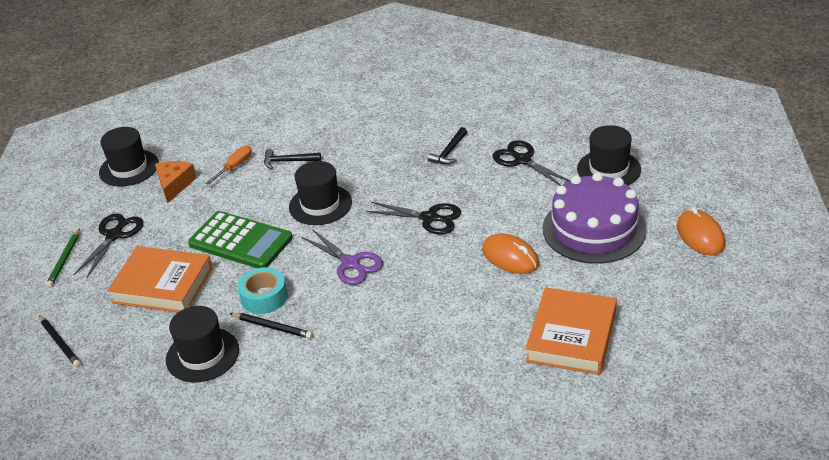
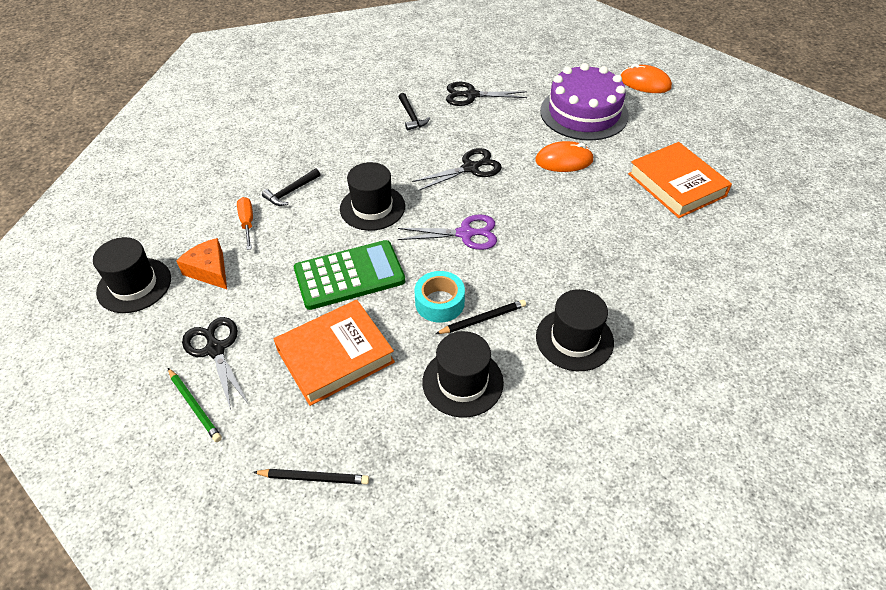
camera: 50 degrees left, 10 degrees up
black hat [577,125,641,185] -> black hat moved to [536,289,614,371]

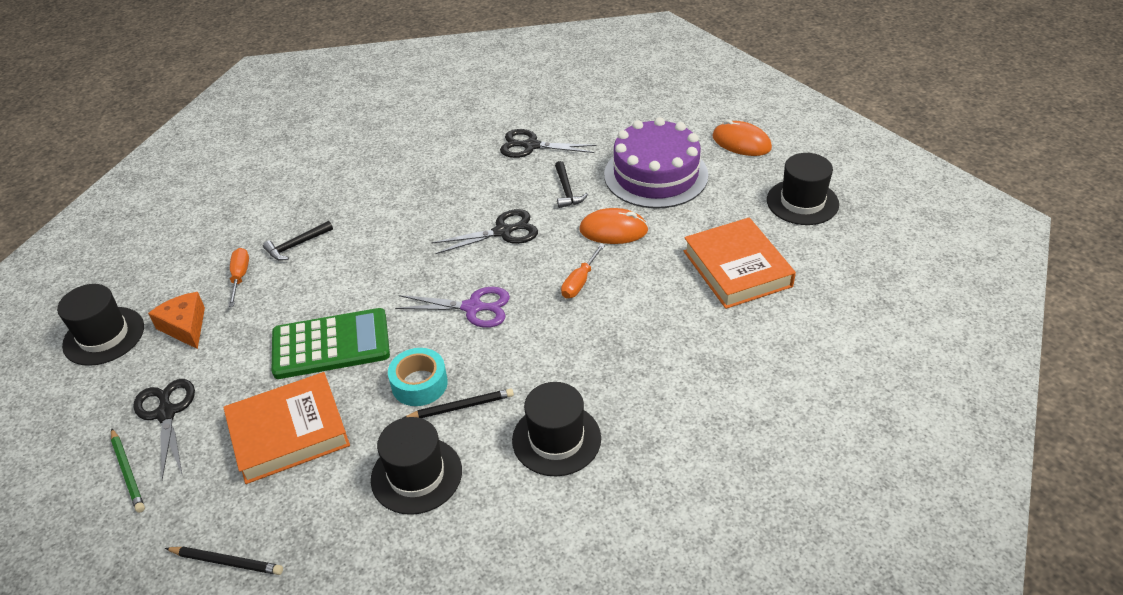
camera: 10 degrees right, 5 degrees down
black hat [340,162,405,231] -> black hat moved to [767,153,839,225]
black hammer [398,93,430,131] -> black hammer moved to [555,161,588,208]
none -> orange screwdriver [561,244,605,299]

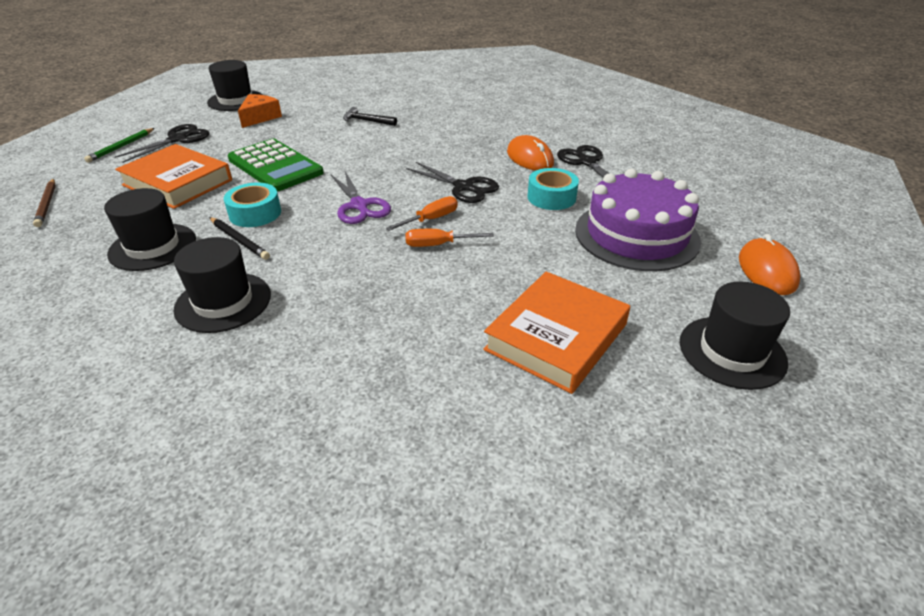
camera: 55 degrees right, 5 degrees down
black pencil [165,547,283,575] -> brown pencil [33,179,56,227]
orange screwdriver [228,248,249,307] -> orange screwdriver moved to [386,196,458,231]
black hammer [555,161,588,208] -> turquoise tape [528,168,579,210]
orange mouse [579,208,648,244] -> orange mouse moved to [507,135,554,171]

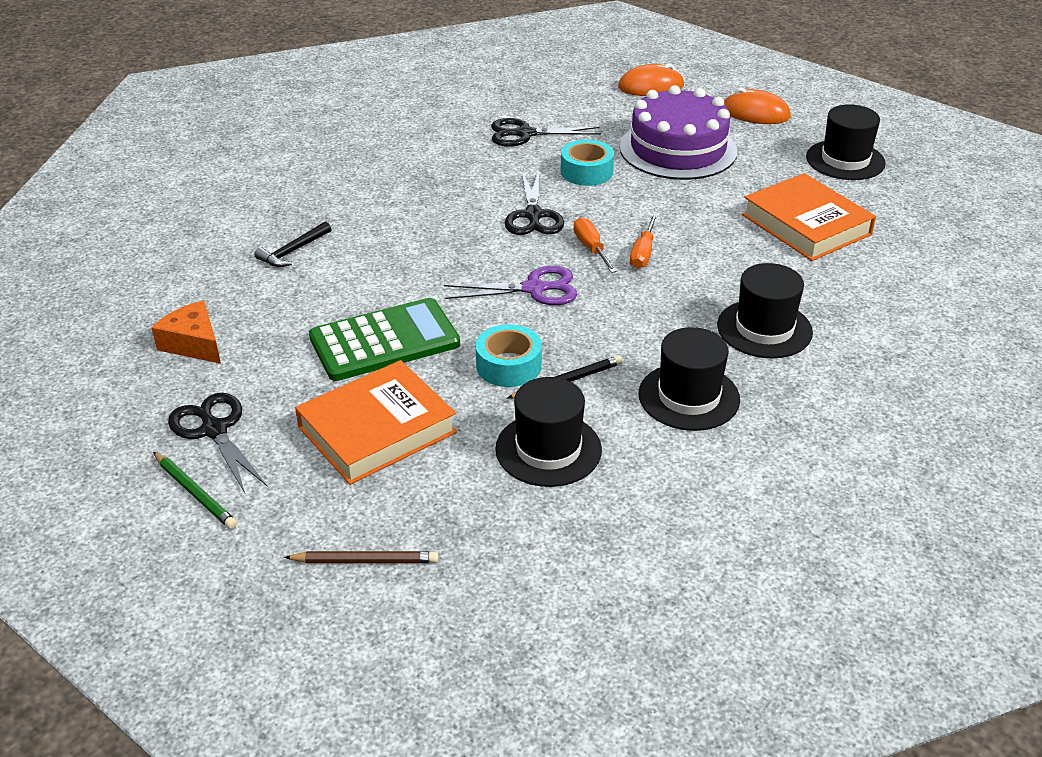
camera: 70 degrees left, 0 degrees up
black hat [207,60,263,111] -> black hat moved to [717,263,813,358]
black scissors [406,162,499,203] -> black scissors turned 120 degrees clockwise [505,170,564,235]
orange mouse [507,135,554,171] -> orange mouse moved to [618,63,684,96]

